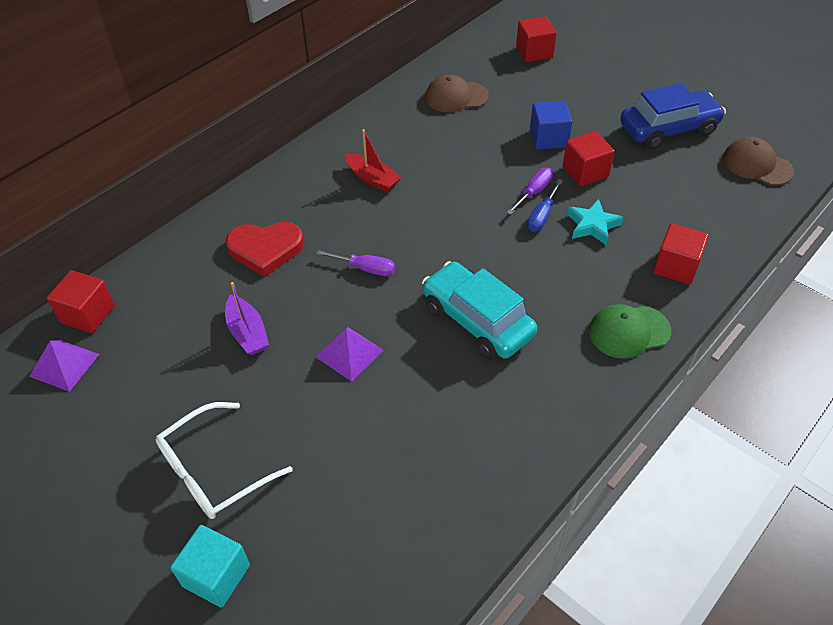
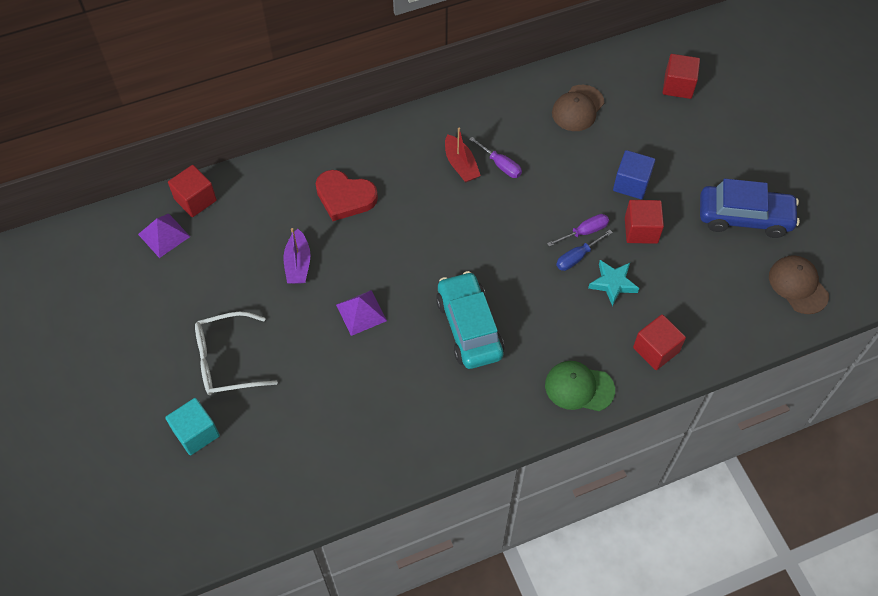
camera: 25 degrees right, 10 degrees up
purple screwdriver [316,250,395,276] -> purple screwdriver moved to [469,137,522,178]
brown cap [425,75,489,112] -> brown cap turned 75 degrees counterclockwise [552,85,604,131]

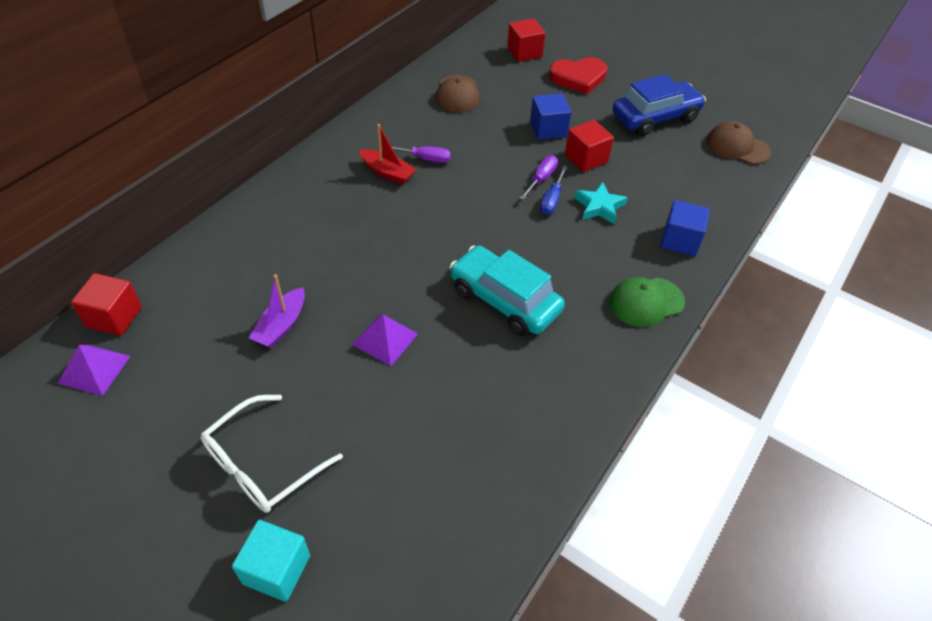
camera: 35 degrees left, 10 degrees down
purple boat [284,228,310,284] -> purple boat turned 60 degrees clockwise [249,274,305,348]
red heart [316,170,378,221] -> red heart moved to [549,57,608,94]
red cube [633,314,686,370] -> blue cube [660,200,710,256]

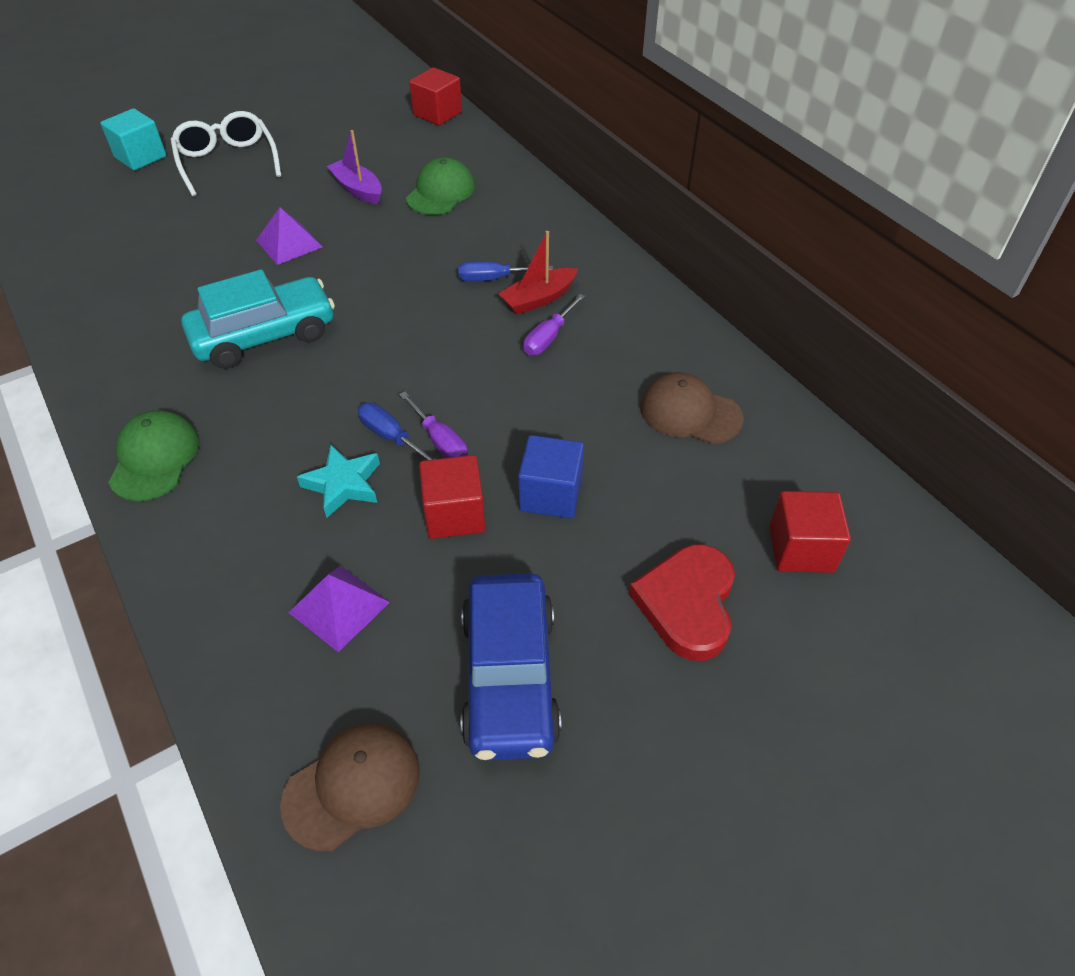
camera: 115 degrees right, 0 degrees up
purple pyramid [58,345,131,396] -> purple pyramid moved to [288,566,390,652]
blue cube [660,200,710,256] -> none
none -> green cap [406,157,475,215]
none -> blue screwdriver [458,261,553,282]

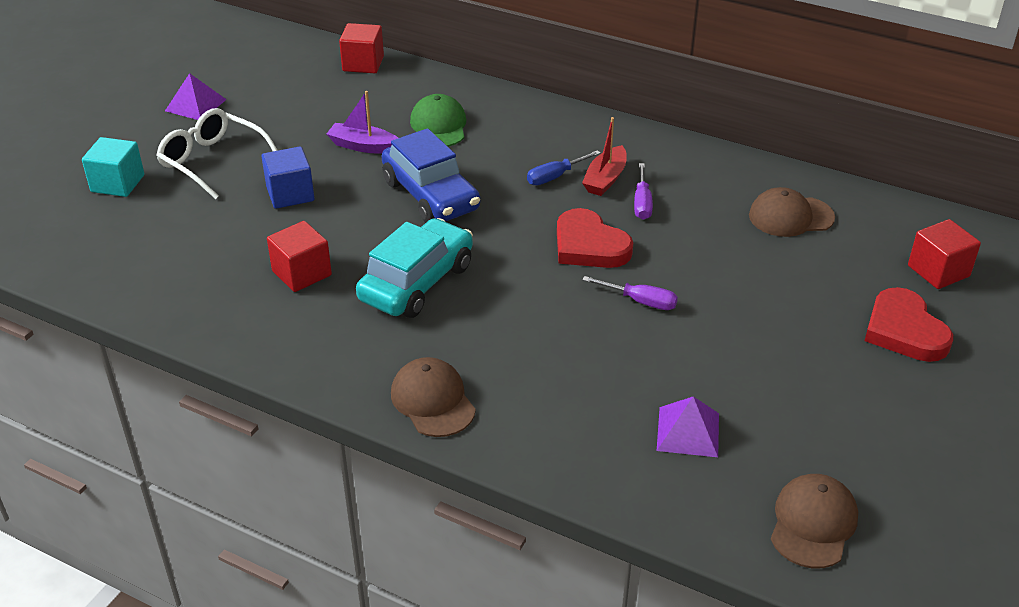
camera: 30 degrees left, 10 degrees down
green cap [108,410,200,501] -> brown cap [391,357,476,437]
purple pyramid [256,207,323,265] -> purple pyramid moved to [165,73,227,120]
turquoise star [297,445,380,518] -> none
blue screwdriver [358,403,435,460] -> none
red cube [419,455,485,539] -> red cube moved to [267,221,332,292]
blue car [461,573,561,761] -> blue car moved to [382,128,480,223]
blue cube [518,435,584,518] -> blue cube moved to [261,146,315,209]
none -> red heart [557,208,633,268]

